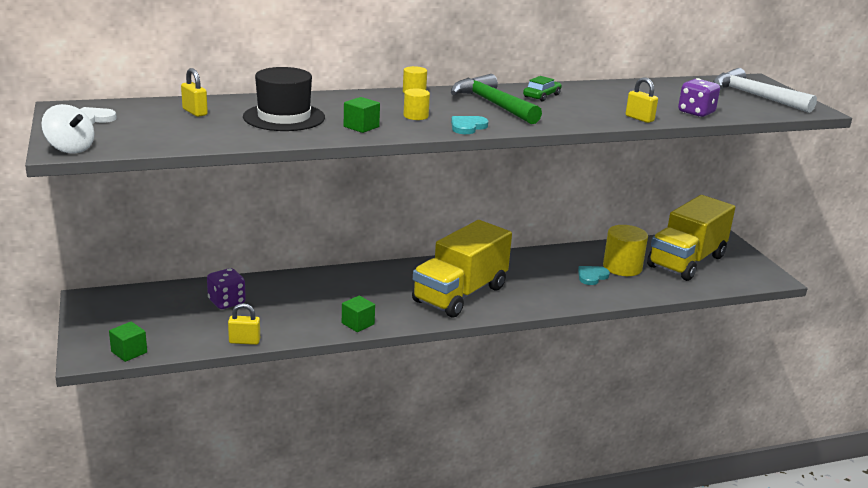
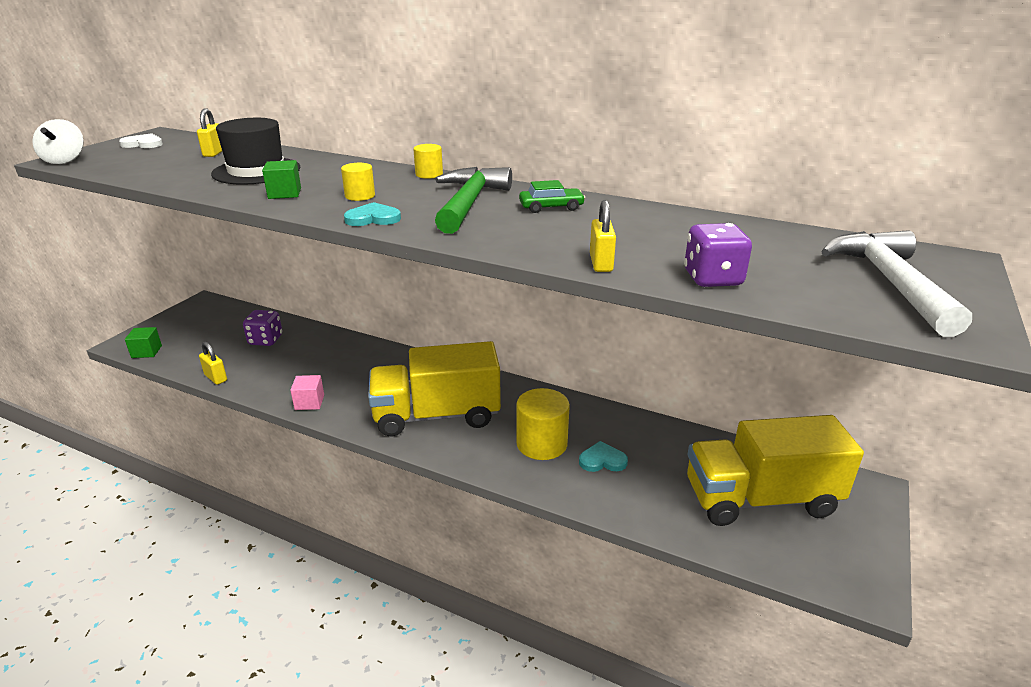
camera: 45 degrees right, 5 degrees up
green cube [342,296,375,332] -> pink cube [290,375,324,410]
yellow cylinder [603,225,648,276] -> yellow cylinder moved to [516,388,570,460]

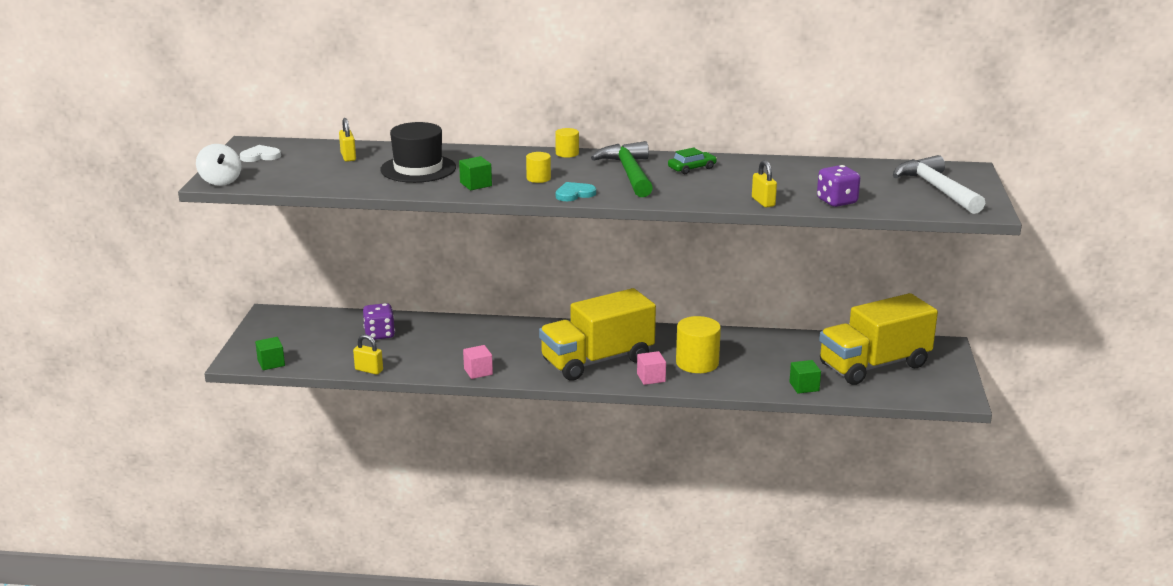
camera: 20 degrees left, 5 degrees down
turquoise heart [579,441,628,472] -> none
none -> pink cube [637,351,666,385]
none -> green cube [789,360,821,394]

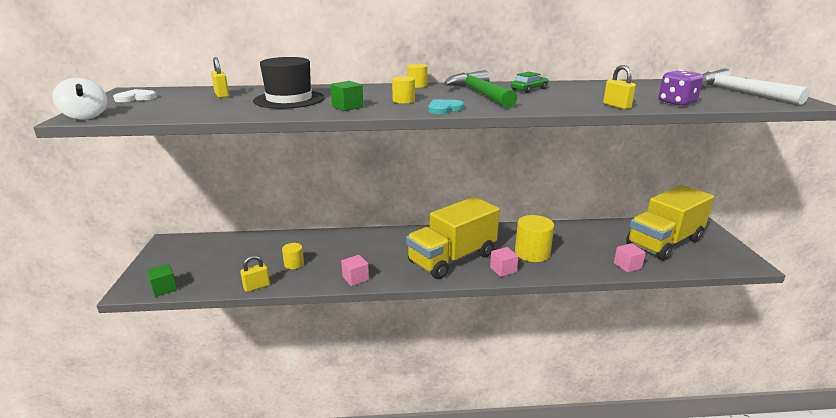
camera: 10 degrees left, 0 degrees up
yellow padlock [353,334,383,375] -> yellow padlock turned 45 degrees counterclockwise [240,255,270,292]
purple dice [363,303,395,340] -> none
green cube [789,360,821,394] -> pink cube [614,243,646,272]
none -> yellow cylinder [282,243,304,269]

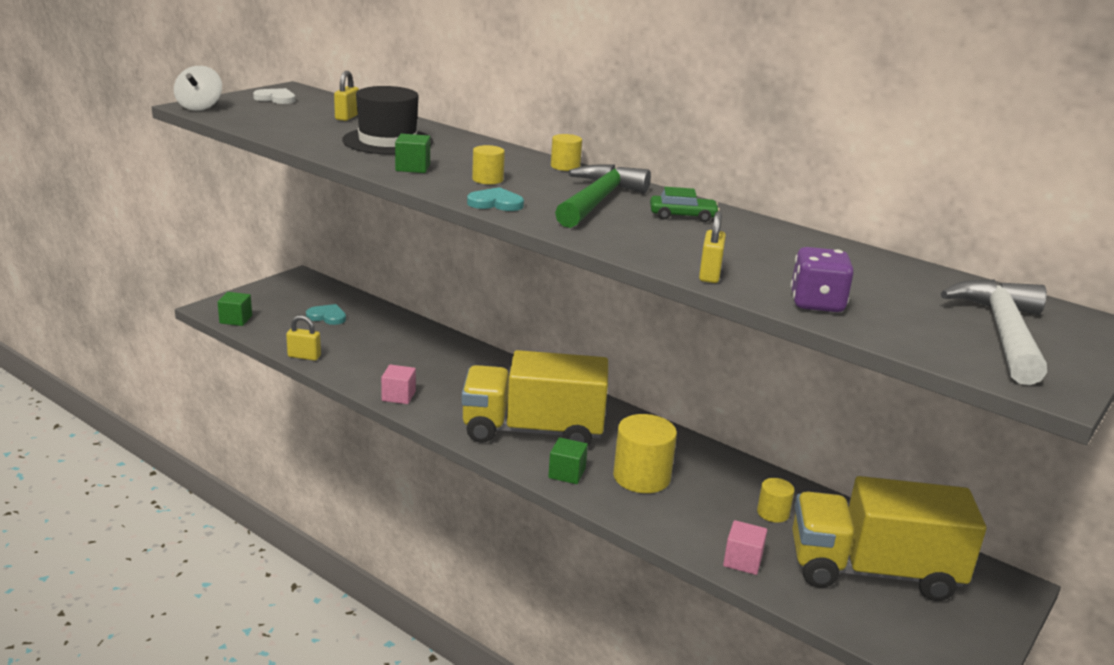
camera: 40 degrees right, 0 degrees up
yellow cylinder [282,243,304,269] -> yellow cylinder moved to [757,478,795,523]
pink cube [490,247,519,277] -> green cube [548,437,588,484]
none -> turquoise heart [306,304,346,325]

